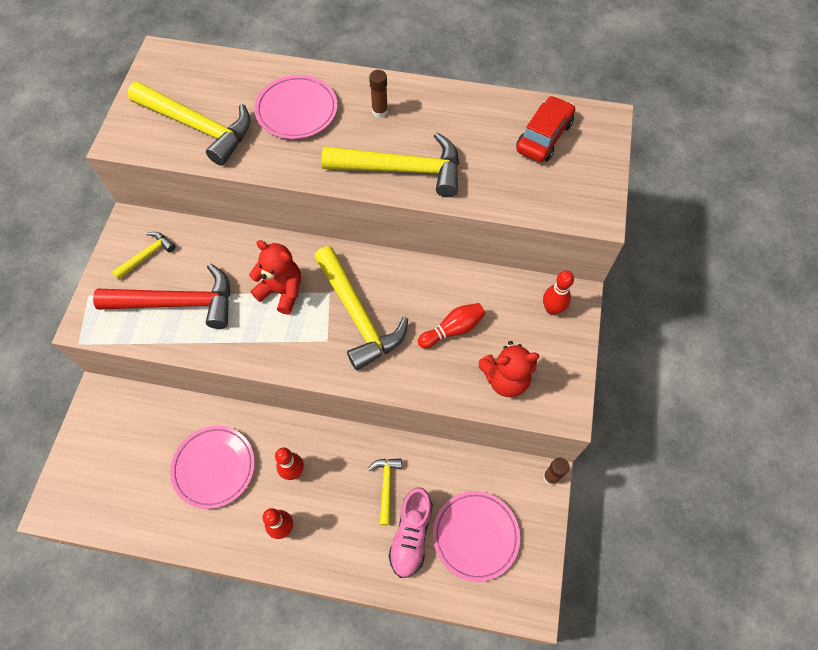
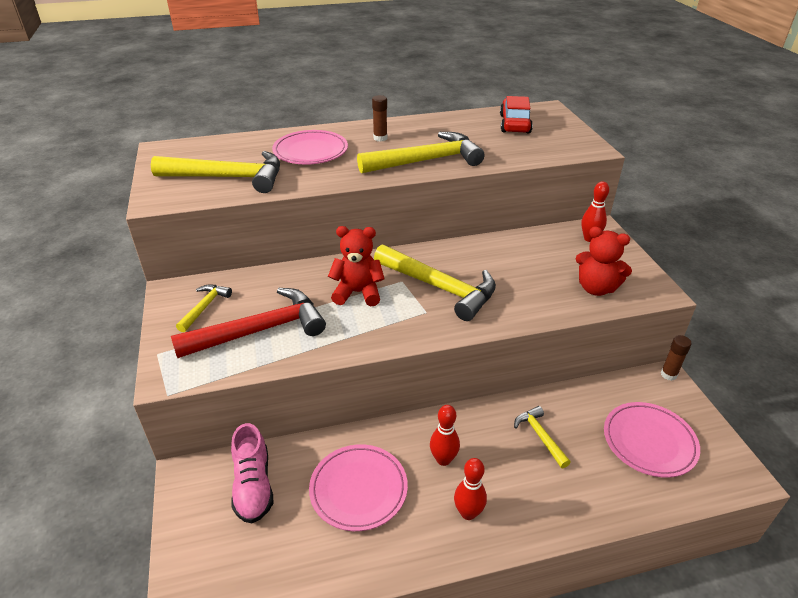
camera: 25 degrees left, 25 degrees down
pink shoe [388,487,433,578] -> pink shoe moved to [231,423,273,523]
red bowling pin [418,303,485,348] -> none
red teddy bear [478,341,539,397] -> red teddy bear turned 60 degrees clockwise [576,227,632,296]

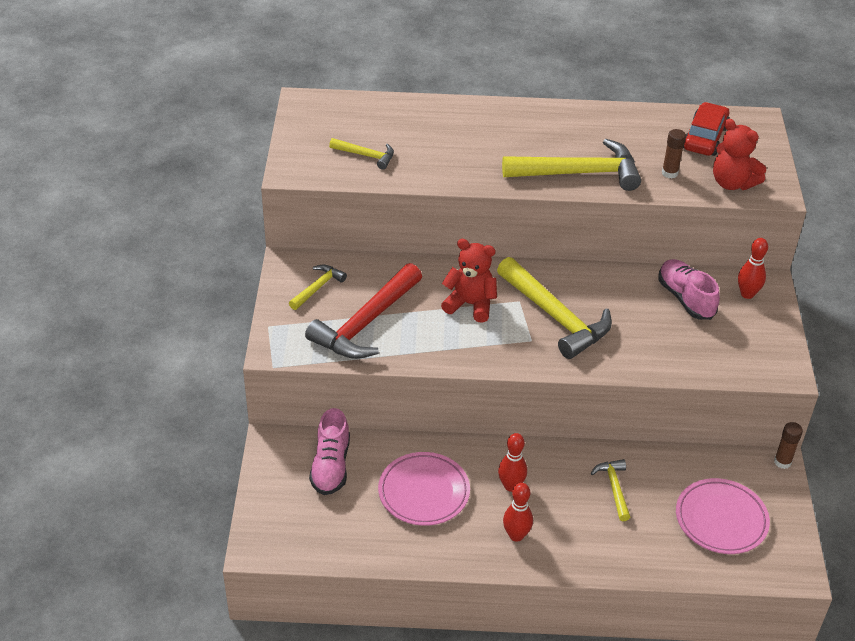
camera: 15 degrees right, 5 degrees up
yellow hammer [151,151,280,193] -> yellow hammer [329,138,394,170], size x0.50
red hammer [171,288,326,358] -> red hammer turned 135 degrees clockwise [305,263,422,359]
pink plate [272,130,348,165] -> none
brown glue stick [372,95,387,142] -> brown glue stick moved to [662,129,686,178]
red teddy bear [576,227,632,296] -> red teddy bear moved to [713,119,766,190]
none -> pink shoe [658,259,720,320]

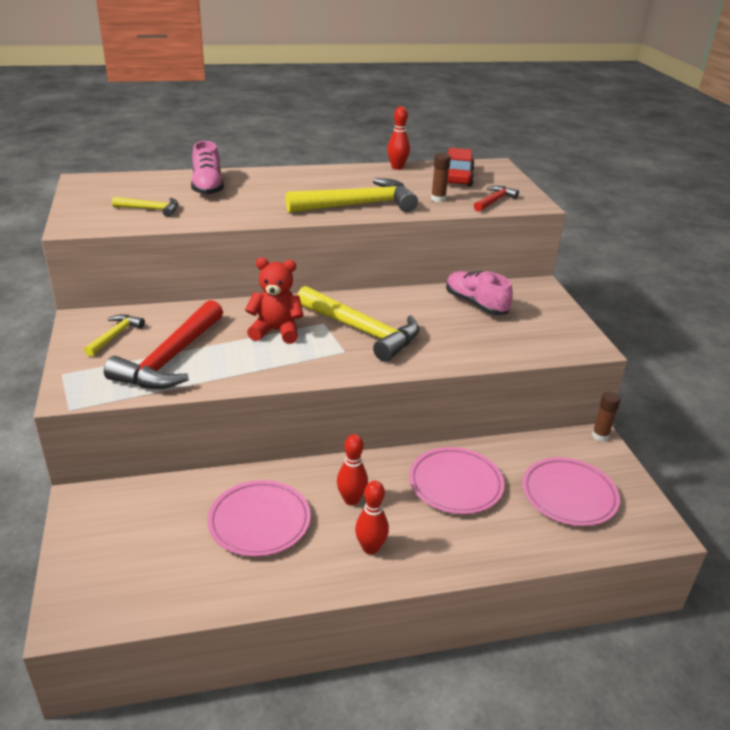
camera: 15 degrees left, 10 degrees down
pink shoe [309,408,350,495] -> pink shoe moved to [191,141,224,195]
yellow hammer [591,459,630,521] -> pink plate [409,447,504,514]
red teddy bear [713,119,766,190] -> red hammer [474,186,519,212]
red bowling pin [738,238,768,299] -> red bowling pin moved to [387,106,410,170]

